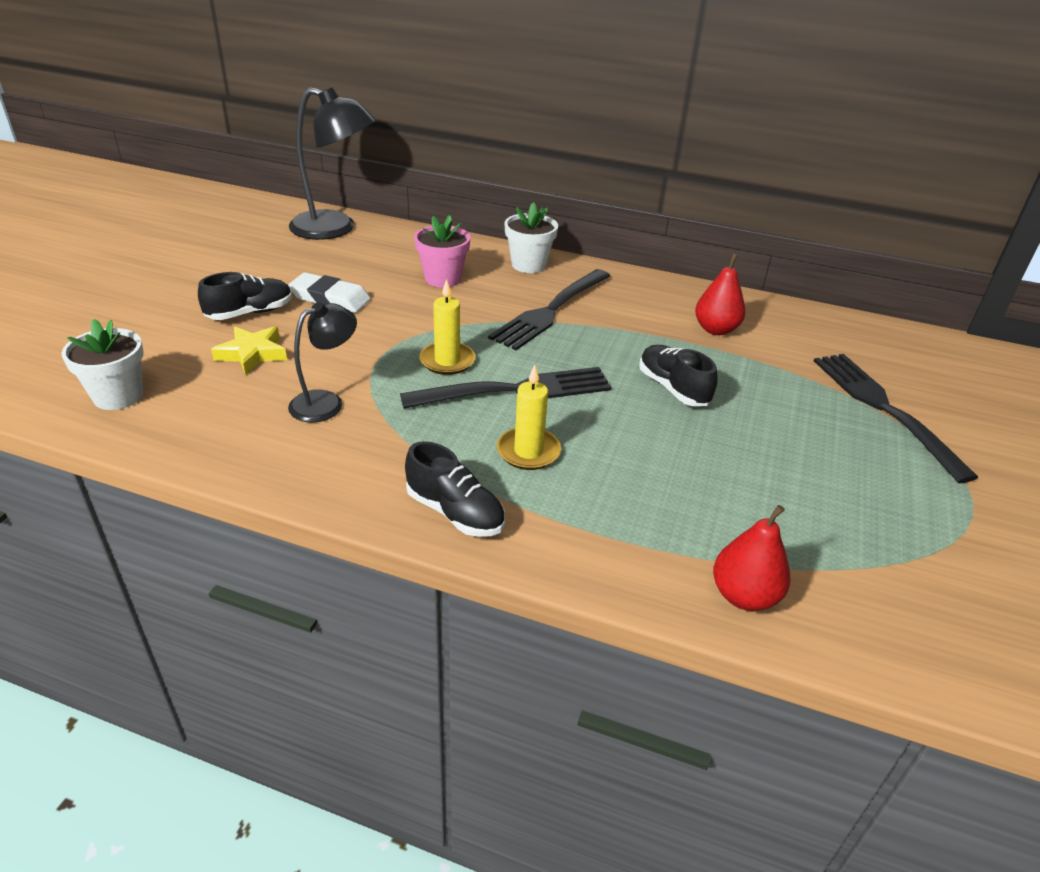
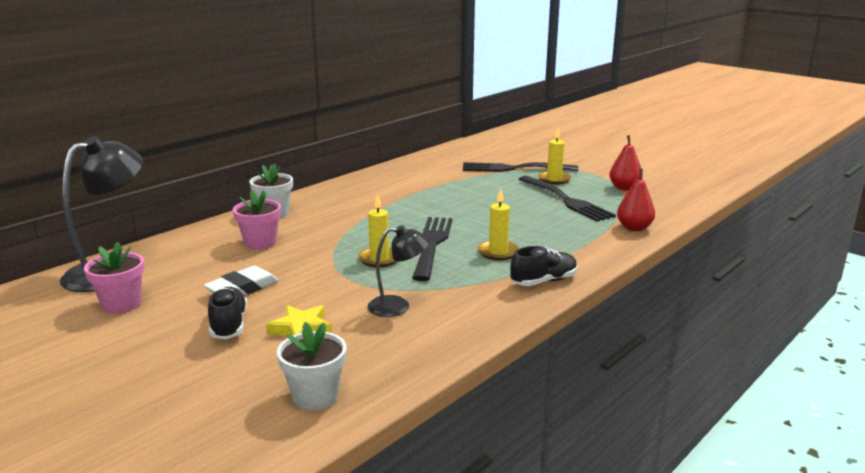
camera: 65 degrees left, 15 degrees down
black lamp [288,302,357,422] -> black lamp turned 105 degrees clockwise [367,225,429,317]
black fork [488,269,610,350] -> black fork moved to [519,176,616,222]
black shoe [639,345,718,406] -> none
red pear [695,254,745,335] -> red pear moved to [609,135,643,191]
none -> pink flower pot [84,242,144,314]
none -> yellow candle [538,128,571,185]

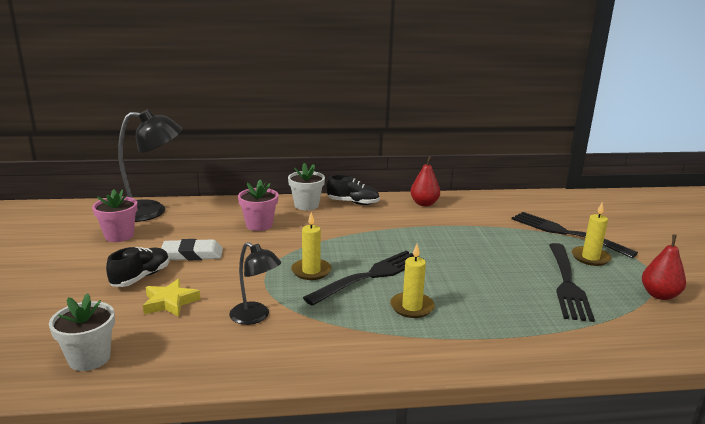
camera: 40 degrees right, 0 degrees up
black shoe [510,246,578,286] -> black shoe moved to [327,175,380,205]
red pear [617,169,655,231] -> red pear moved to [410,156,440,206]

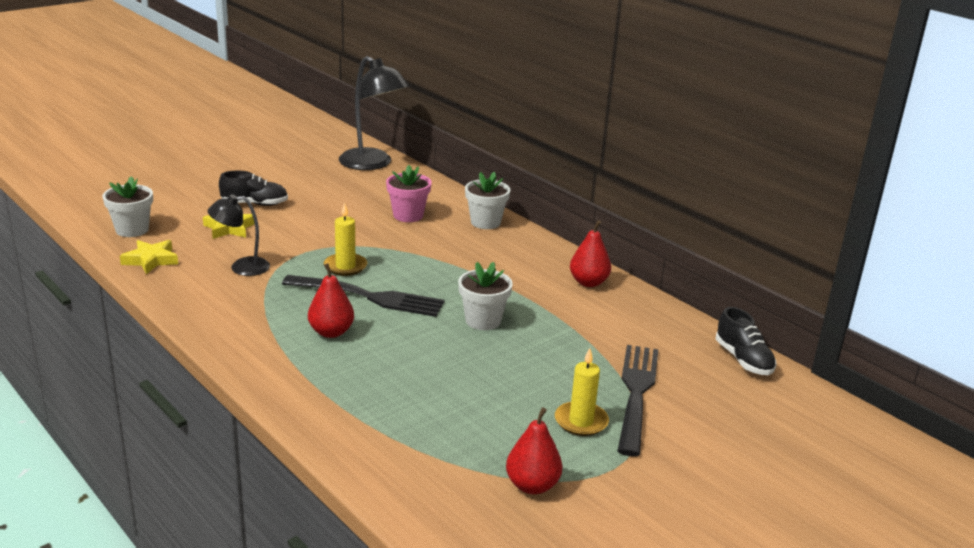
camera: 55 degrees right, 5 degrees up
pink flower pot [92,189,137,242] -> none
white eraser [161,239,223,260] -> none
black lamp [229,242,281,325] -> black lamp turned 75 degrees clockwise [208,194,270,276]
black shoe [327,175,380,205] -> black shoe moved to [716,307,777,375]
yellow candle [390,244,435,318] -> red pear [308,263,354,338]
black fork [549,243,595,322] -> none
none -> yellow star [120,240,178,274]
none -> white flower pot [458,262,513,330]

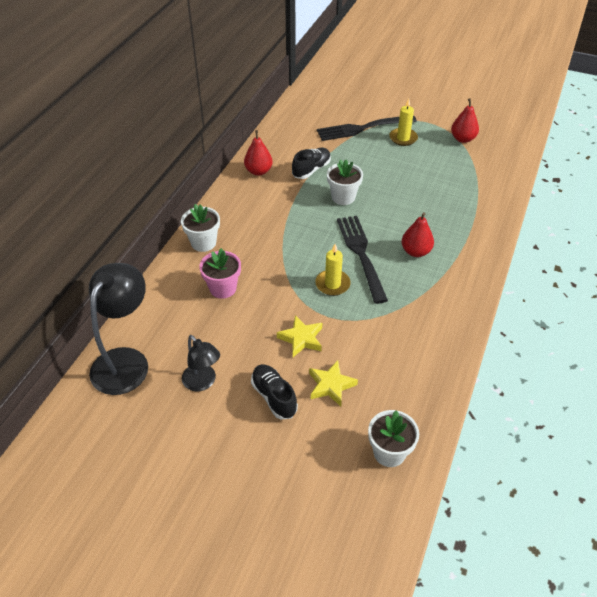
camera: 115 degrees left, 20 degrees up
yellow star [120,240,178,274] -> yellow star moved to [277,315,322,357]
black lamp [208,194,270,276] -> black lamp moved to [182,335,220,391]
black shoe [716,307,777,375] -> black shoe moved to [292,148,331,179]

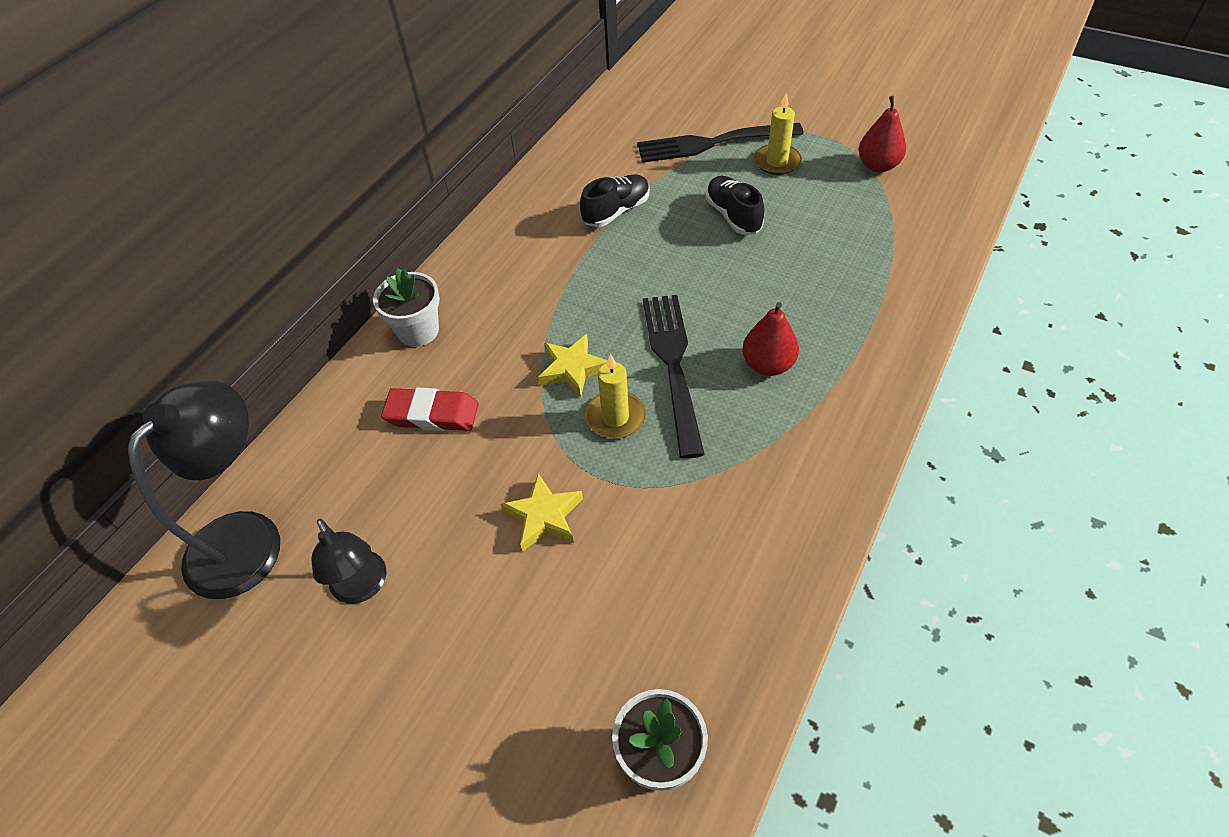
camera: 10 degrees right, 5 degrees up
pink flower pot [199,248,241,299] -> red eraser [381,387,479,431]
red pear [244,130,273,176] -> none
black shoe [251,364,298,419] -> black shoe moved to [705,176,764,235]
yellow star [309,360,358,406] -> yellow star moved to [538,334,608,398]
white flower pot [327,159,363,205] -> none

